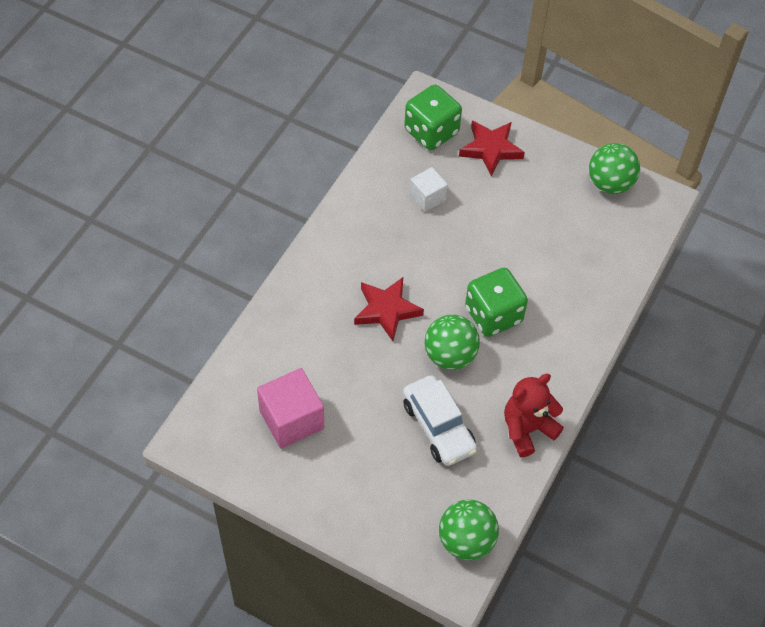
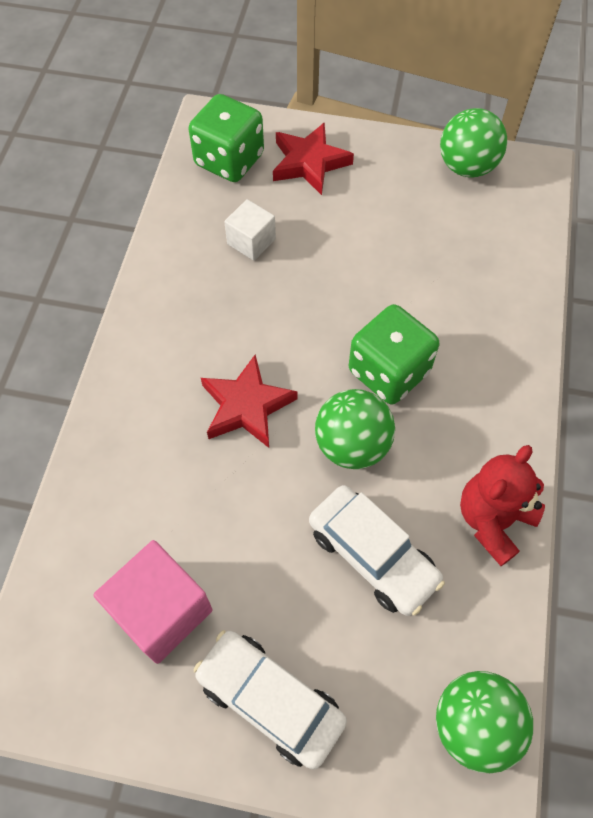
camera: 15 degrees left, 5 degrees up
none -> white car [194,630,347,770]

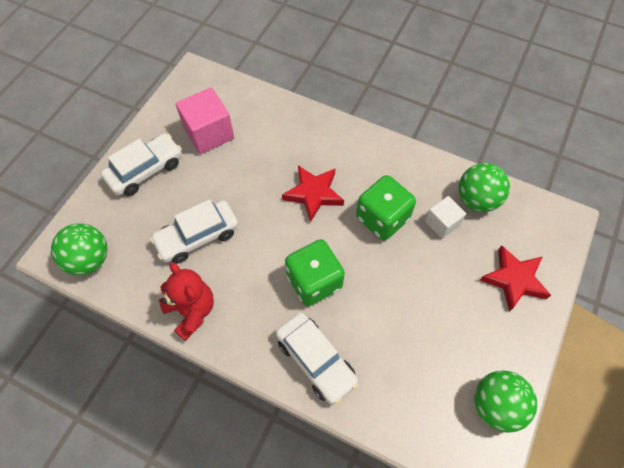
camera: 105 degrees right, 0 degrees up
green dice [188,94,264,182] -> green dice moved to [356,175,416,240]
green ball [315,389,395,469] -> green ball moved to [459,163,510,212]
none -> white car [276,312,359,405]

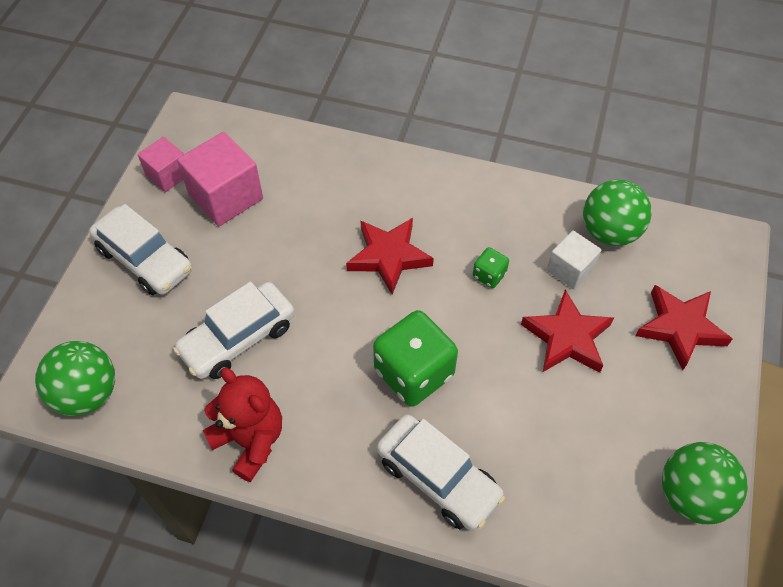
camera: 10 degrees left, 5 degrees down
white car [101,133,182,196] -> white car turned 90 degrees clockwise [89,204,192,295]
green dice [356,175,416,240] -> green dice [473,247,509,288], size x0.46
none -> pink cube [138,137,184,192]
none -> red star [521,290,614,373]

